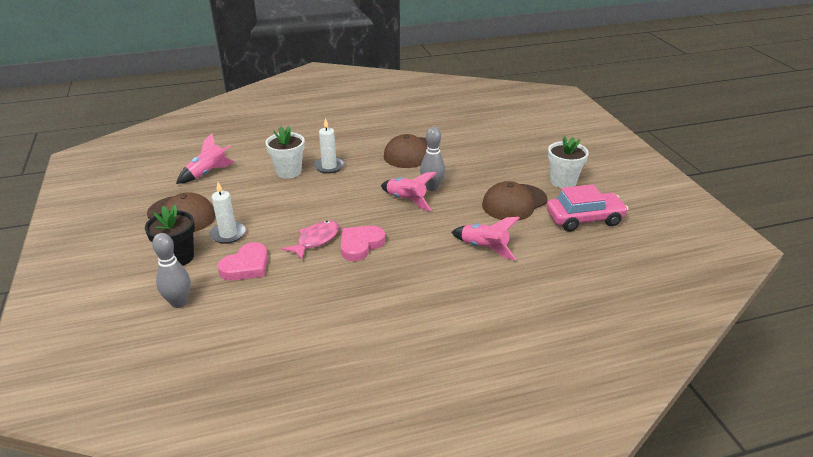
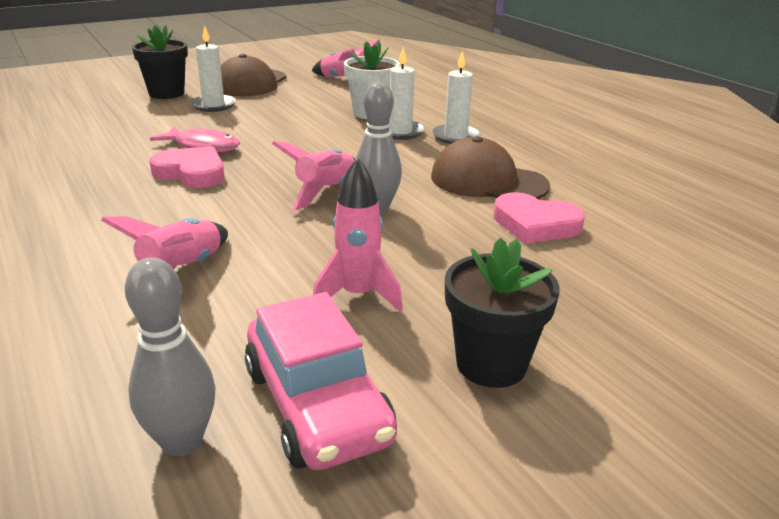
camera: 75 degrees right, 5 degrees down
grey bowling pin [152,233,191,308] -> grey bowling pin moved to [125,257,216,456]
pink heart [218,242,268,280] -> pink heart moved to [493,192,585,244]
brown cap [482,181,548,221] -> pink rocket [313,157,403,312]
white flower pot [548,136,589,188] -> black flower pot [445,238,560,388]
none -> white candle [432,51,481,144]

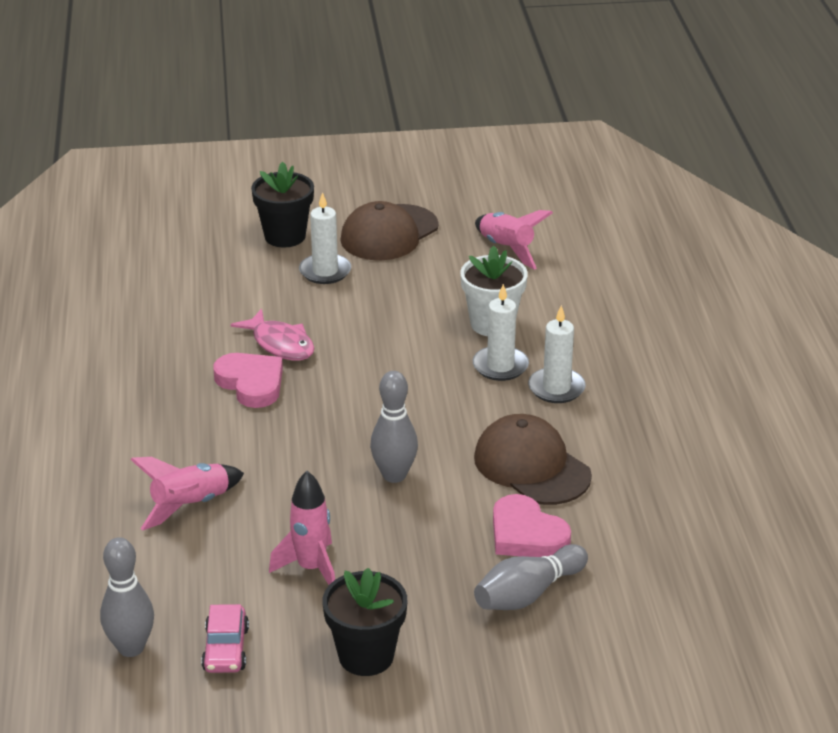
camera: 25 degrees right, 5 degrees up
pink car [245,292,397,470] -> pink car [201,604,249,673], size x0.57
pink rocket [272,141,356,210] -> none
none -> grey bowling pin [474,544,588,610]

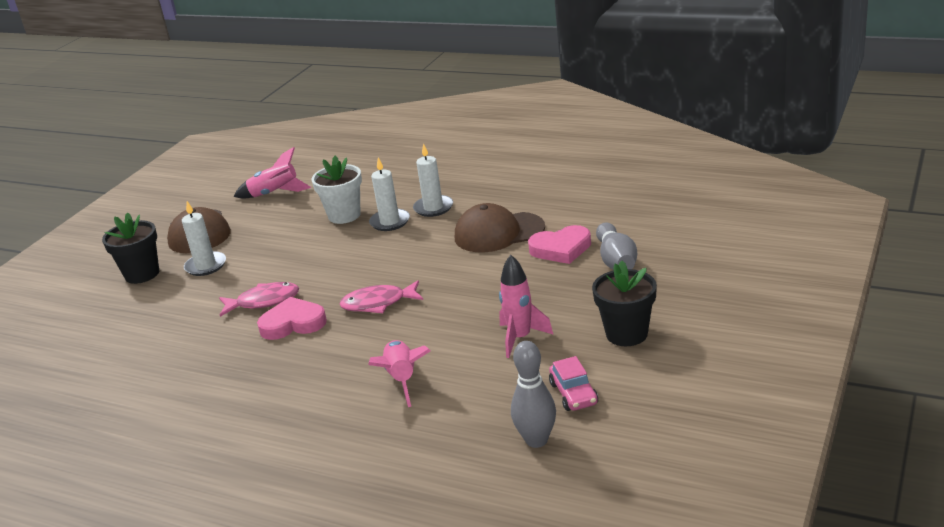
camera: 55 degrees left, 5 degrees down
pink car [201,604,249,673] -> pink car turned 45 degrees clockwise [549,356,598,411]
grey bowling pin [370,371,418,483] -> none
none -> pink fish [339,280,423,313]

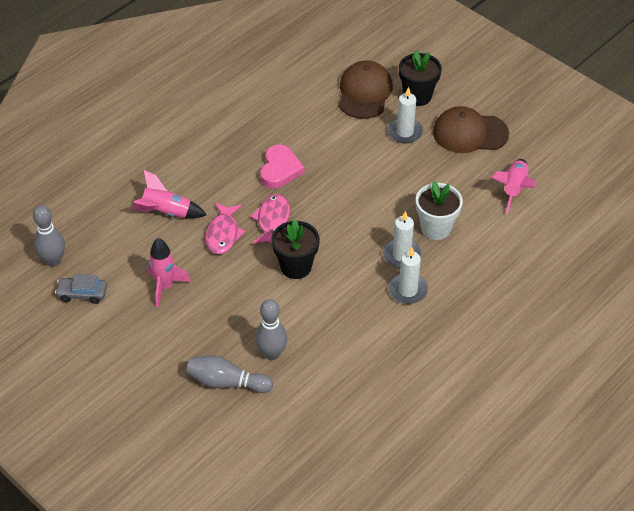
camera: 105 degrees right, 20 degrees up
pink fish [219,282,299,317] -> pink fish moved to [205,203,245,255]
brown cap [455,203,545,252] -> brown cap moved to [339,60,393,119]
pink heart [528,225,591,264] -> grey bowling pin [255,299,287,360]
pink car [549,356,598,411] -> grey car [55,274,107,304]
black flower pot [592,261,657,346] -> black flower pot moved to [271,219,320,279]

